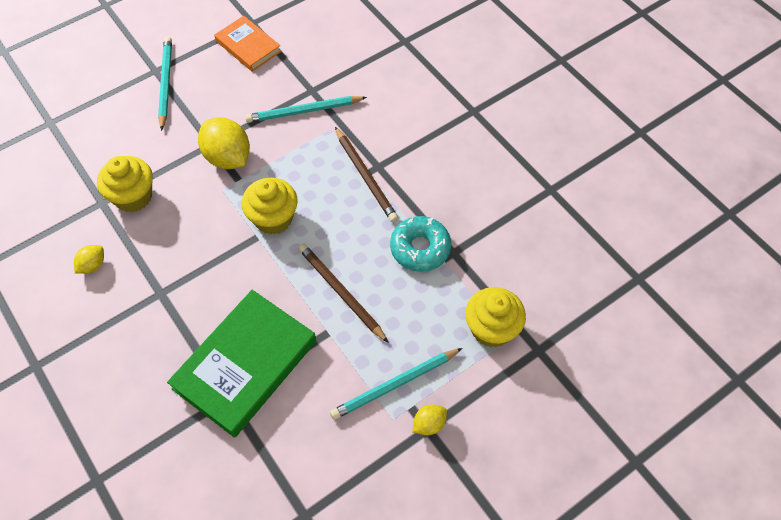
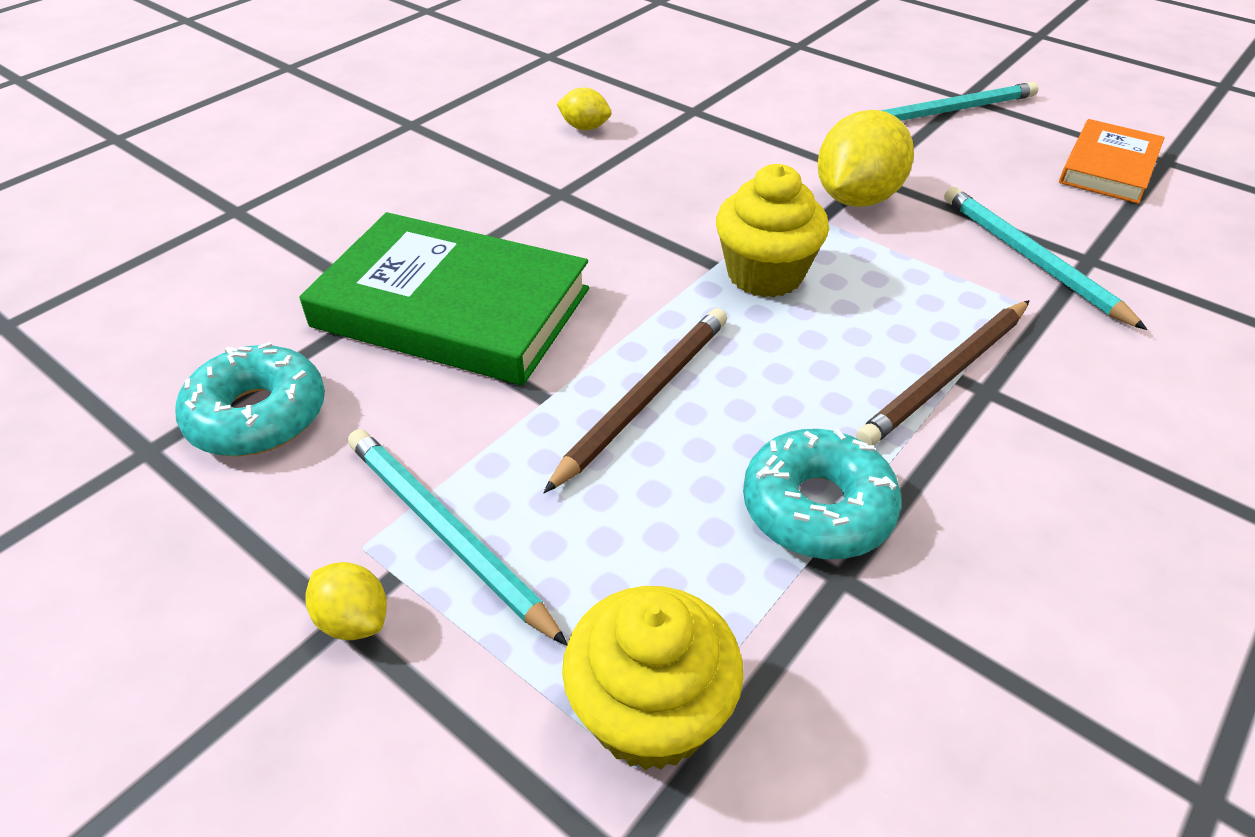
camera: 75 degrees right, 15 degrees down
yellow cupcake [97,156,153,212] -> none
none -> turquoise donut [175,342,325,457]

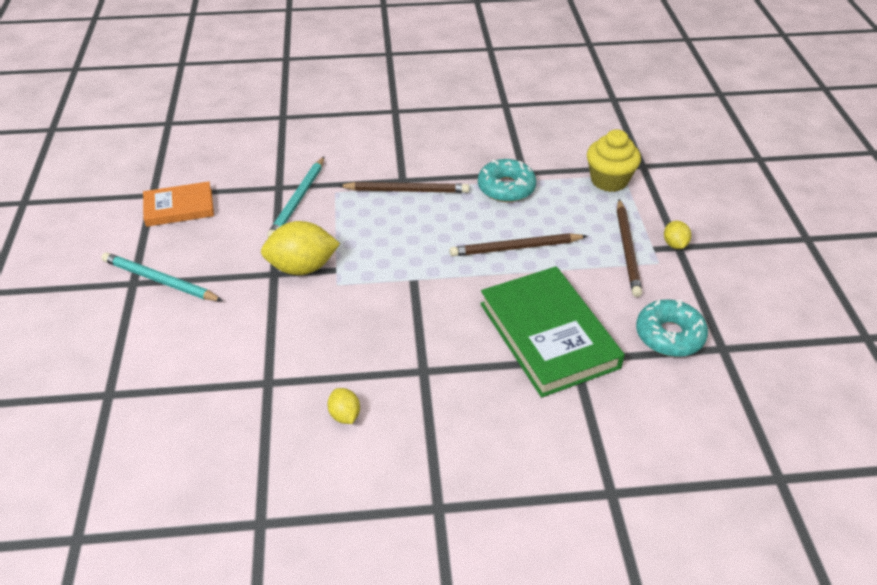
camera: 135 degrees left, 0 degrees up
turquoise pencil [348,429,567,646] -> brown pencil [617,199,642,297]
yellow cupcake [716,164,829,297] -> none

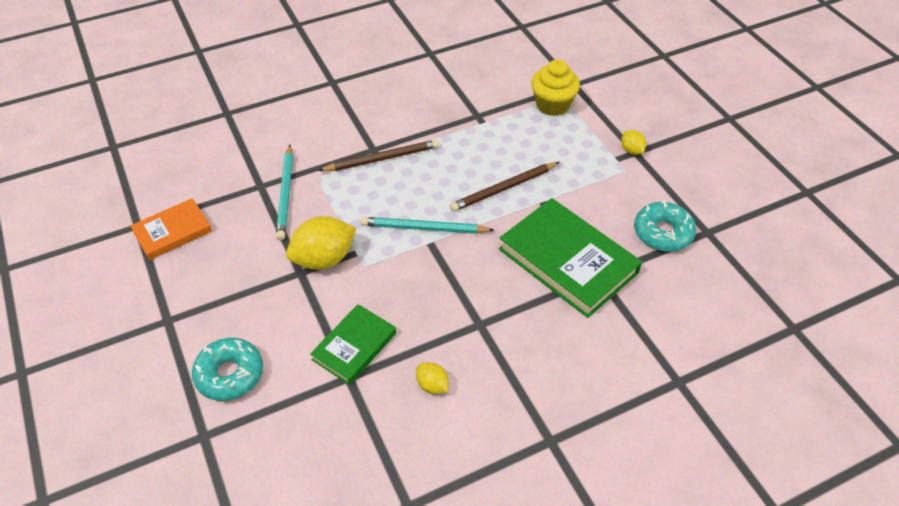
camera: 20 degrees left, 5 degrees up
turquoise pencil [102,252,223,301] -> turquoise pencil moved to [360,217,494,234]
turquoise donut [478,159,536,202] -> turquoise donut moved to [192,338,263,401]
brown pencil [617,199,642,297] -> none
none -> green book [310,304,396,385]

